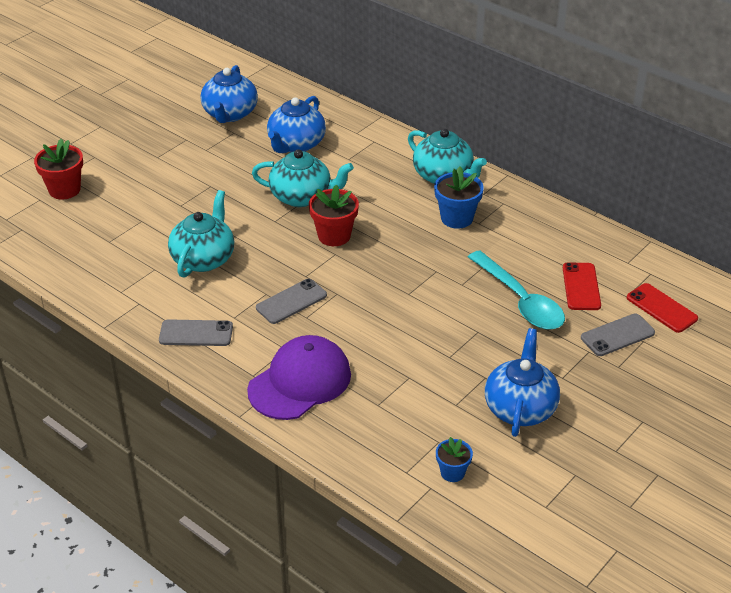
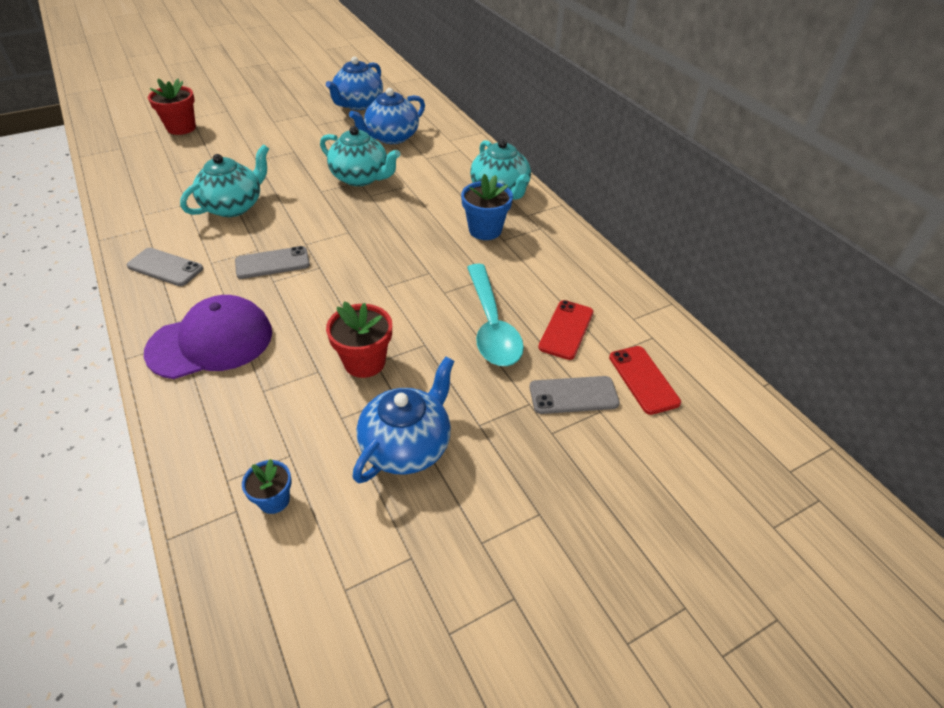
camera: 20 degrees right, 5 degrees up
red flower pot [309,185,359,246] -> red flower pot moved to [326,302,392,378]

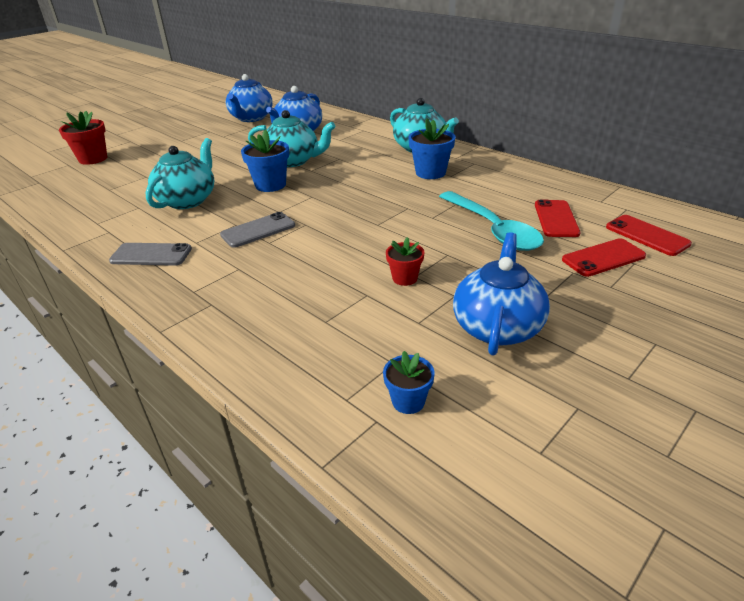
camera: 15 degrees left, 10 degrees down
purple cap [144,295,272,379] -> none
red flower pot [326,302,392,378] -> red flower pot [386,237,424,286], size x0.61
grey phone [530,376,620,414] -> red phone [562,238,646,277]
none -> blue flower pot [241,130,289,192]

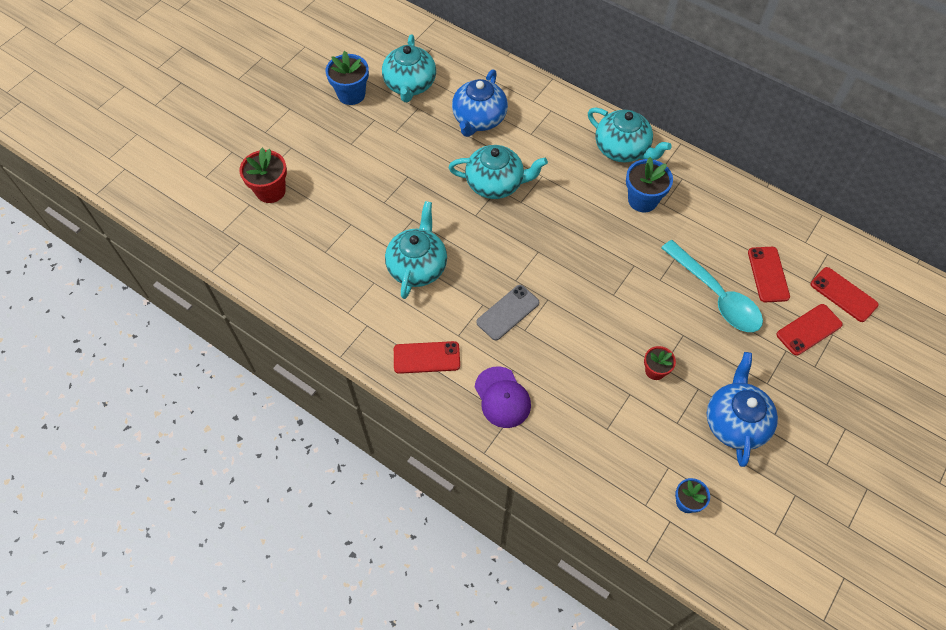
camera: 10 degrees left, 25 degrees up
grey phone [109,243,192,266] -> red phone [394,341,460,374]
blue teapot [226,74,273,122] -> turquoise teapot [382,34,436,102]
blue flower pot [241,130,289,192] -> blue flower pot moved to [326,51,369,105]
none -> purple cap [475,367,531,428]

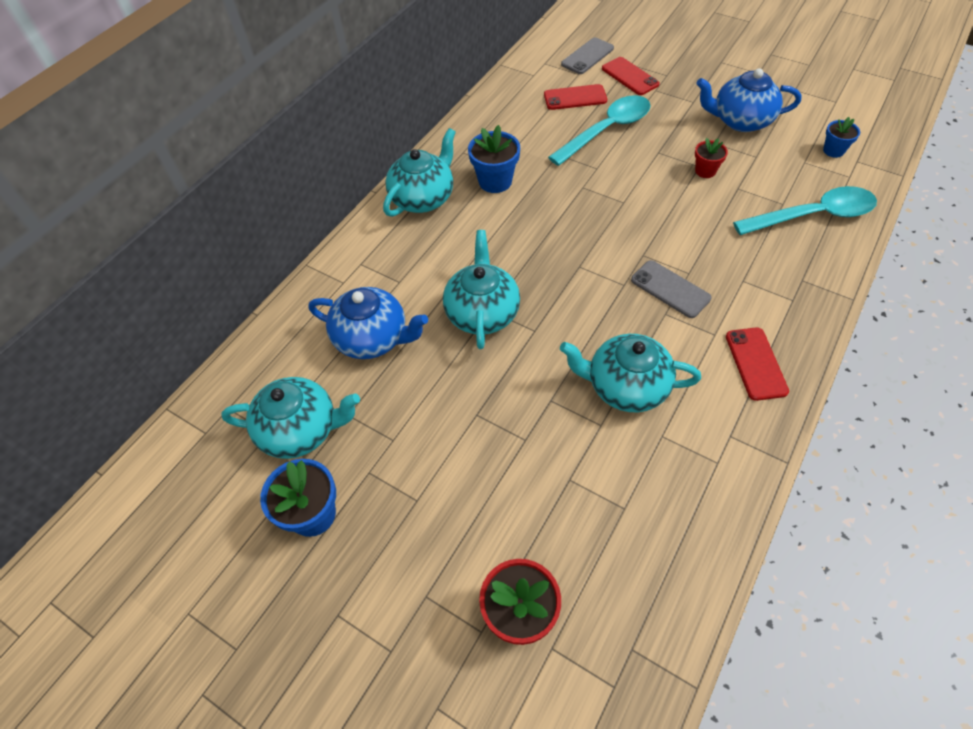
camera: 90 degrees left, 5 degrees down
purple cap [475,367,531,428] -> none
red phone [811,267,879,322] -> grey phone [561,38,614,74]
none -> turquoise spoon [733,186,877,235]

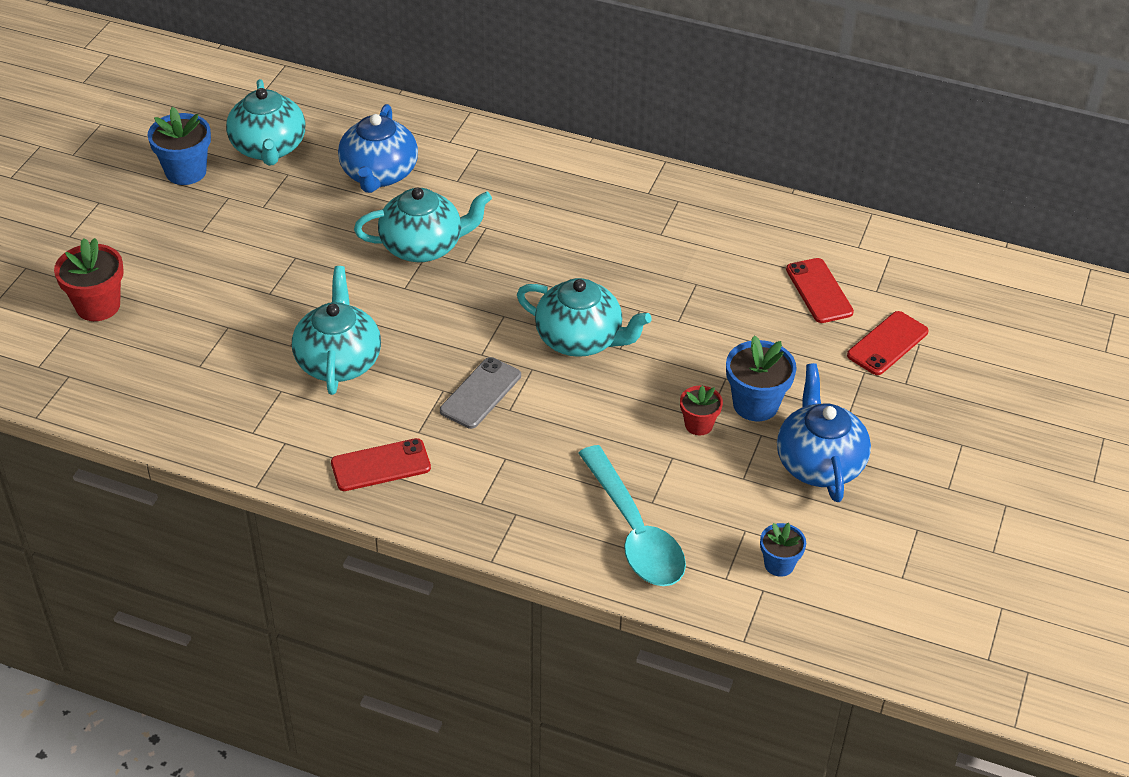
camera: 75 degrees right, 10 degrees down
turquoise teapot [383,128,456,217] -> turquoise teapot moved to [517,278,652,357]
blue flower pot [468,125,520,193] -> blue flower pot moved to [726,335,797,421]
turquoise spoon [548,95,651,166] -> none
grey phone [561,38,614,74] -> none

